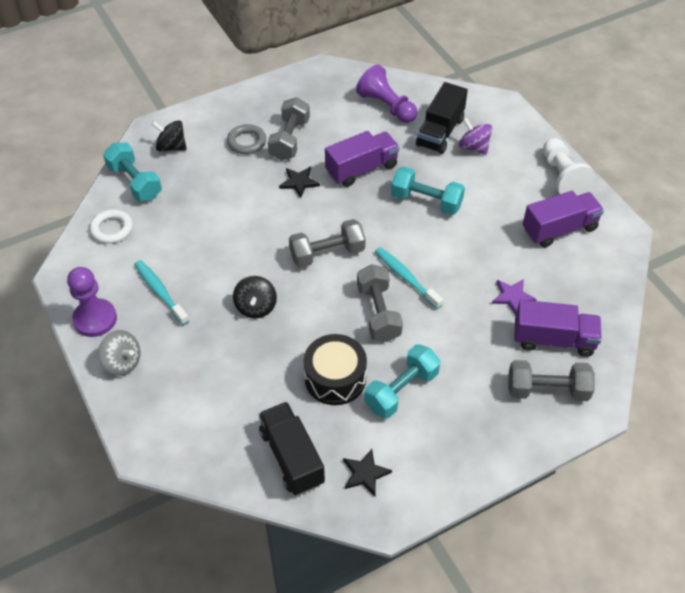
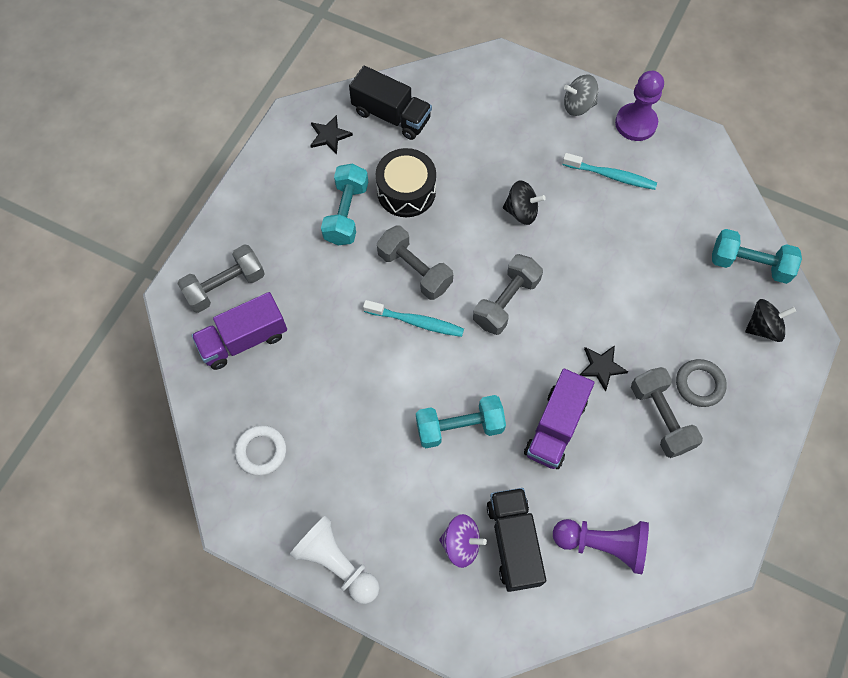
camera: 145 degrees right, 15 degrees up
white ring [90,209,133,244] -> white ring moved to [235,425,286,476]
black spinning top [233,276,277,318] -> black spinning top turned 135 degrees clockwise [503,180,546,225]
purple star [492,279,537,315] -> none
purple truck [523,191,604,247] -> none

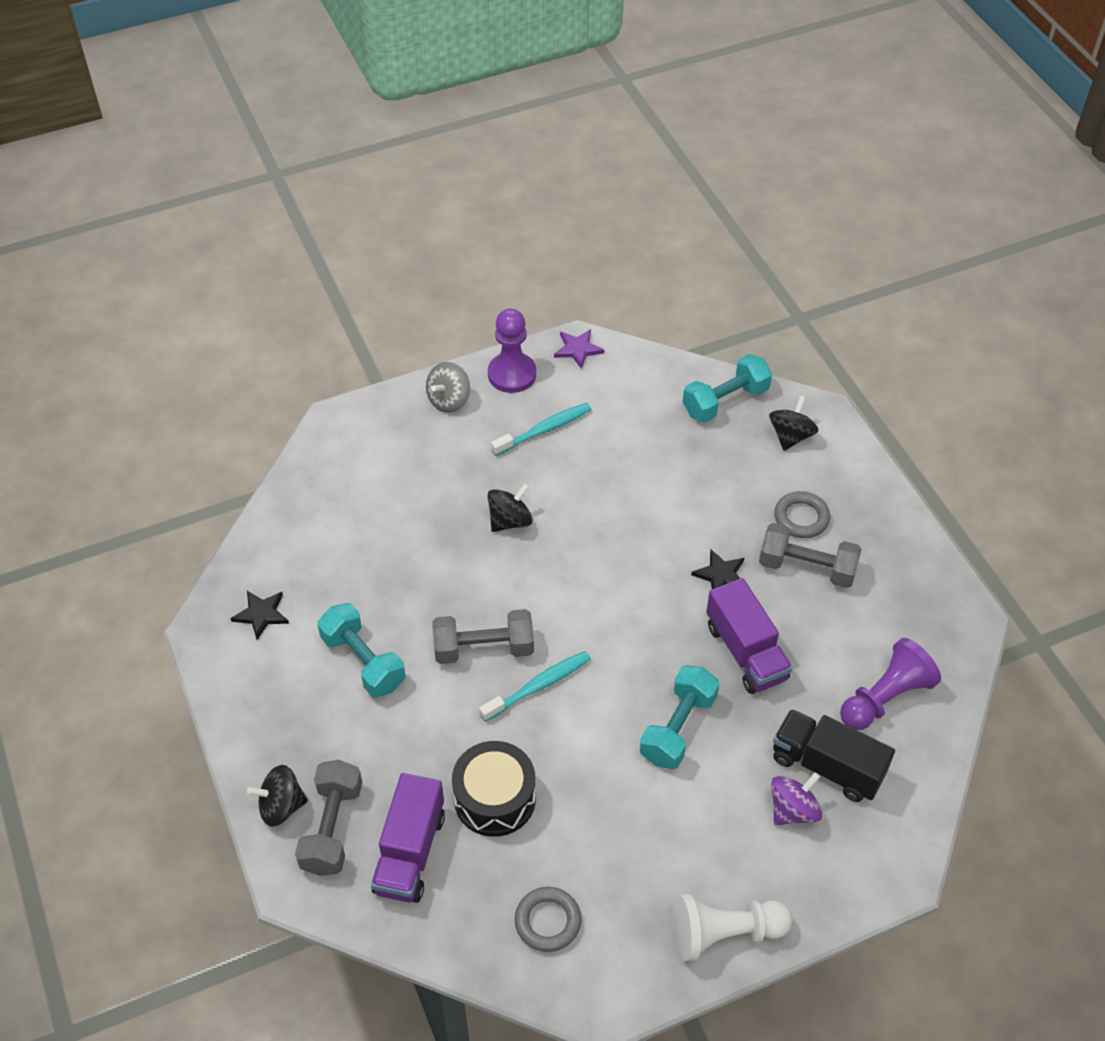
camera: 50 degrees left, 15 degrees down
white ring [235,425,286,476] -> grey ring [515,887,582,952]
black truck [349,66,432,140] -> none
black drum [375,148,436,217] -> black drum moved to [452,741,536,837]
grey dumbbell [473,254,543,335] -> none
none -> black spinning top [247,765,308,827]
none -> purple star [554,329,604,369]

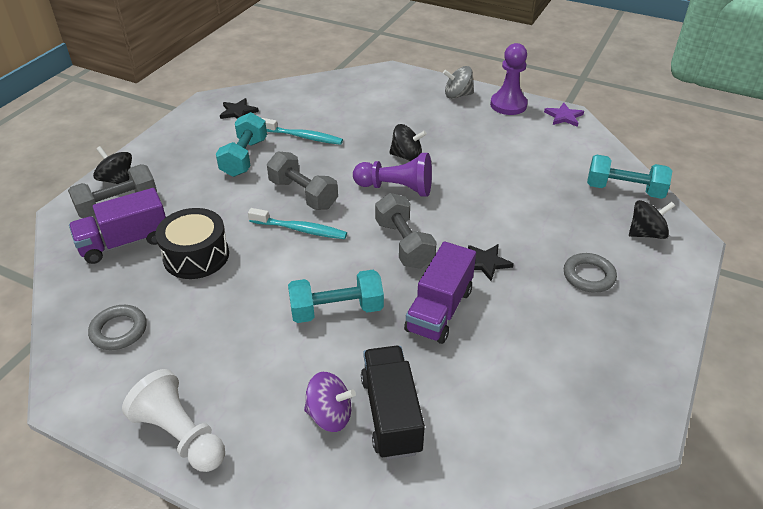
camera: 50 degrees right, 10 degrees down
turquoise toothbrush [491,403,592,456] -> turquoise toothbrush moved to [262,118,343,145]
grey dumbbell [759,523,862,588] -> grey dumbbell moved to [375,193,437,269]
purple pawn [840,638,941,730] -> purple pawn moved to [353,153,432,196]

